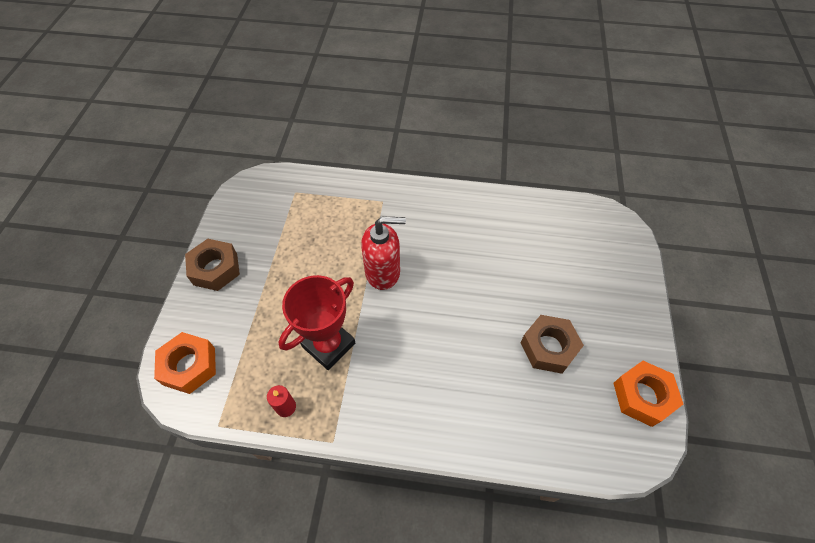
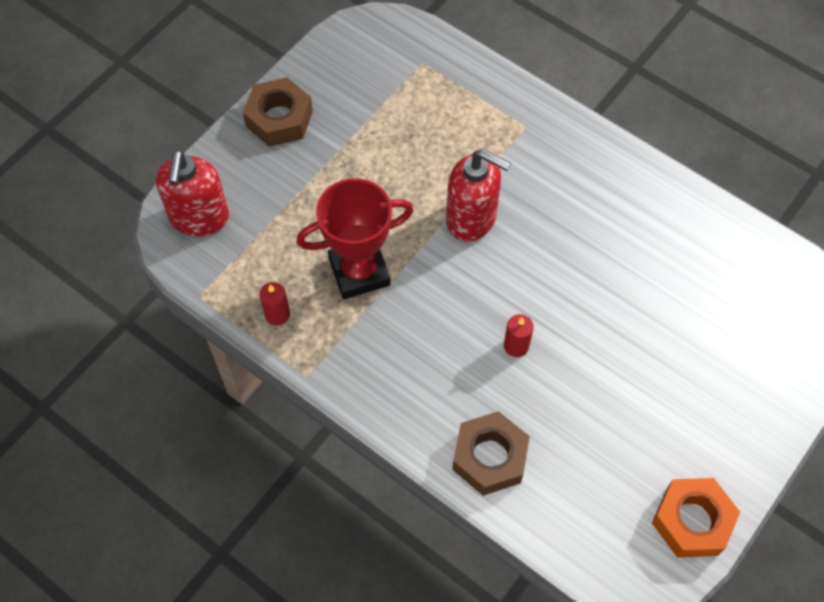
camera: 30 degrees right, 5 degrees up
orange nut [154,332,216,394] -> red soap dispenser [156,150,229,237]
brown nut [520,315,584,374] -> brown nut moved to [452,411,530,496]
none -> red candle [504,314,534,357]

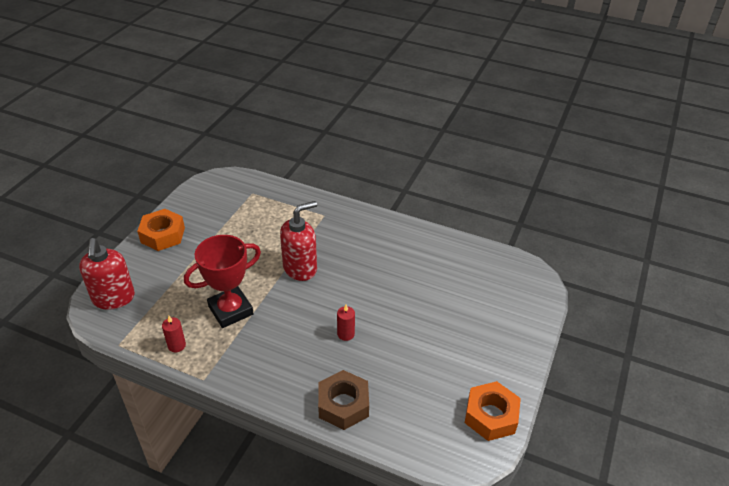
camera: 15 degrees left, 20 degrees down
brown nut [243,77,313,147] -> orange nut [137,209,185,251]
red soap dispenser [446,149,511,242] -> red soap dispenser turned 45 degrees counterclockwise [280,201,317,281]

